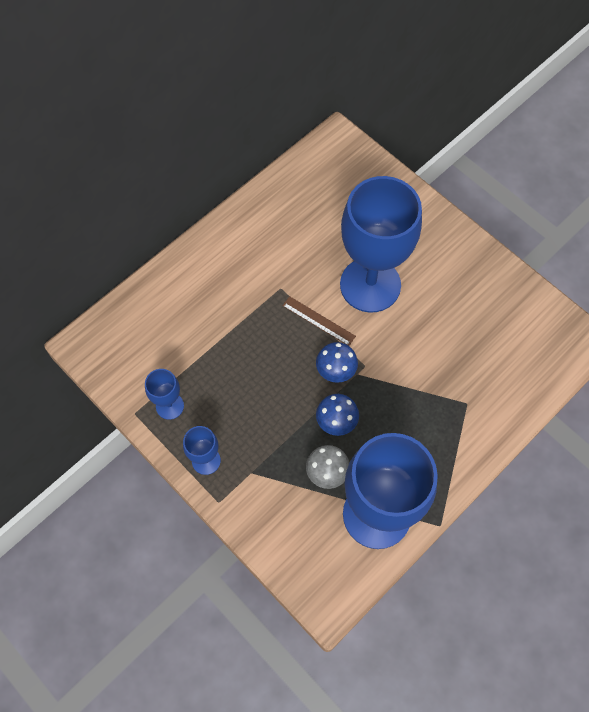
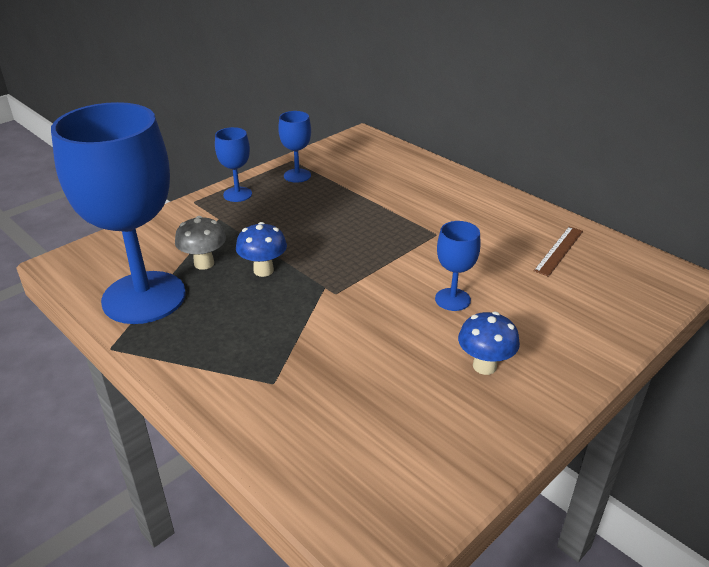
camera: 90 degrees right, 30 degrees down
brown ruler [283,296,356,346] -> brown ruler moved to [534,227,583,277]
blue mushroom [316,342,358,383] -> blue mushroom moved to [458,312,520,375]
blue goblet [340,176,422,312] -> blue goblet [435,221,481,311], size x0.43

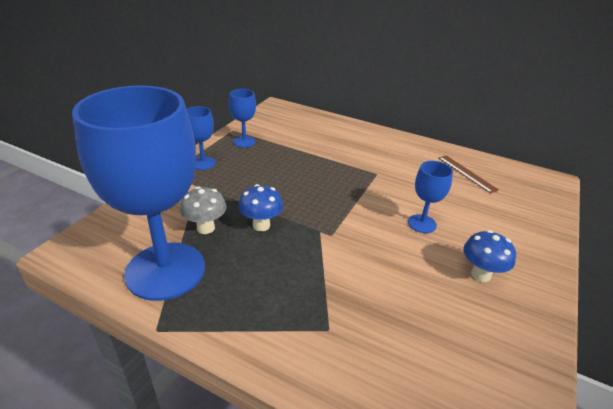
camera: 20 degrees left, 0 degrees up
brown ruler [534,227,583,277] -> brown ruler turned 45 degrees counterclockwise [439,155,499,193]

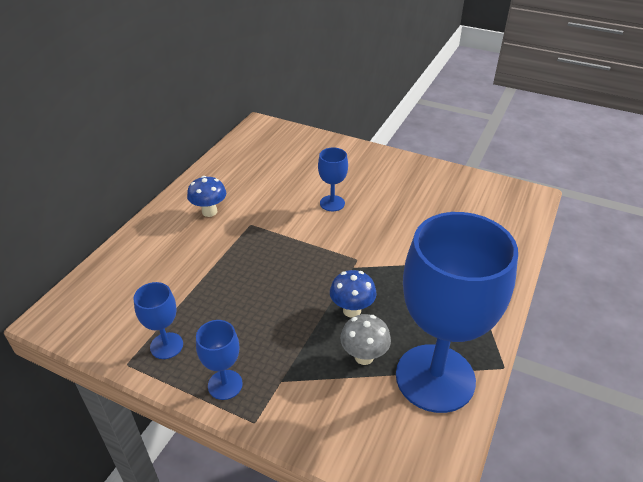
camera: 90 degrees left, 5 degrees up
brown ruler [439,155,499,193] -> none
blue mushroom [463,230,516,282] -> blue mushroom moved to [187,176,226,217]

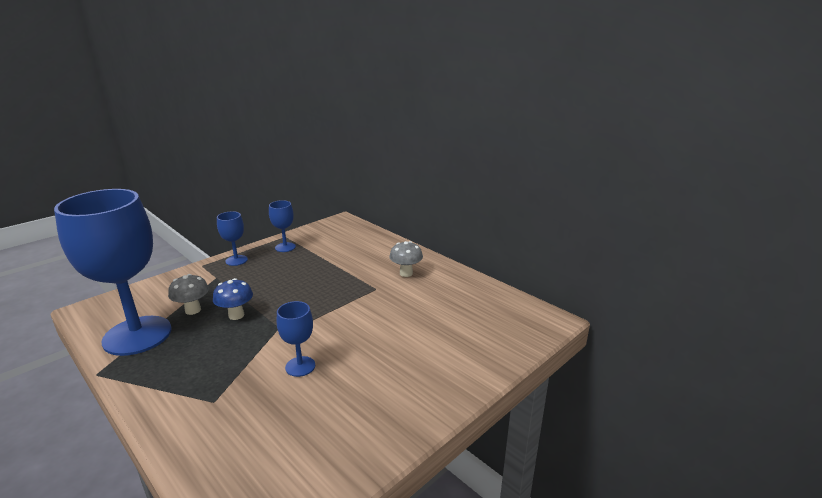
camera: 110 degrees right, 15 degrees down
blue mushroom [187,176,226,217] -> grey mushroom [389,241,423,277]
blue goblet [318,148,348,211] -> blue goblet moved to [277,301,315,377]

